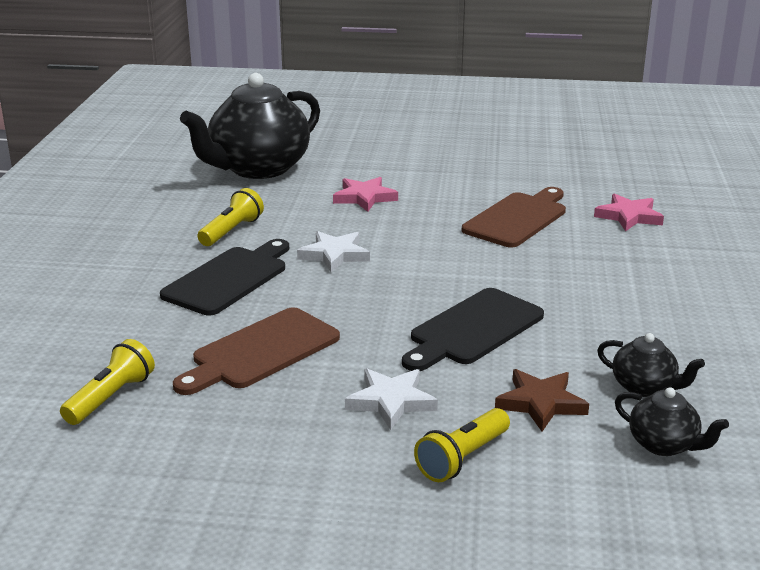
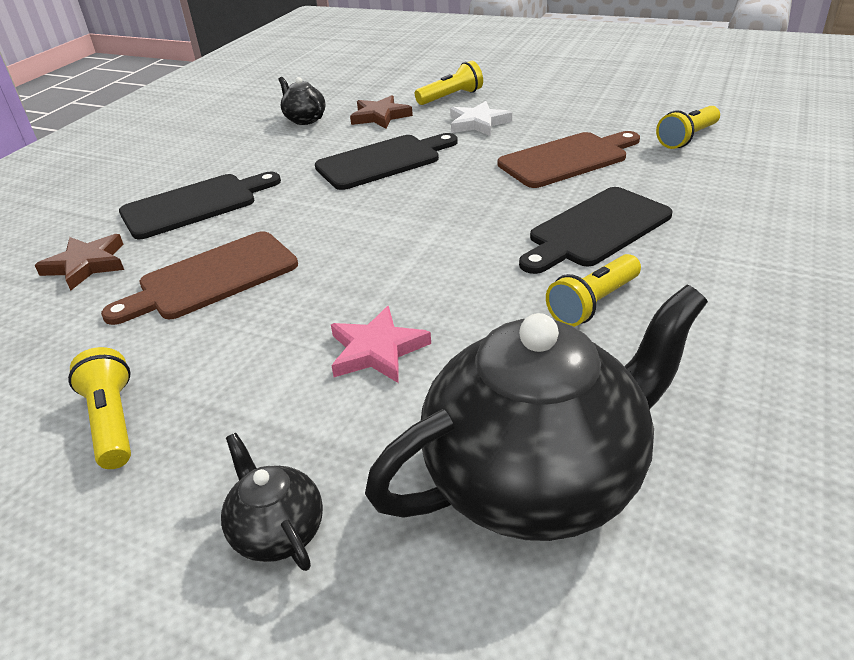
camera: 160 degrees left, 10 degrees up
white star [297,231,370,273] -> none
pink star [594,194,664,231] -> brown star [35,234,124,291]
black teapot [615,387,729,456] -> black teapot moved to [221,433,323,571]
none -> yellow flashlight [68,347,131,469]
none -> black cutting board [119,172,281,239]

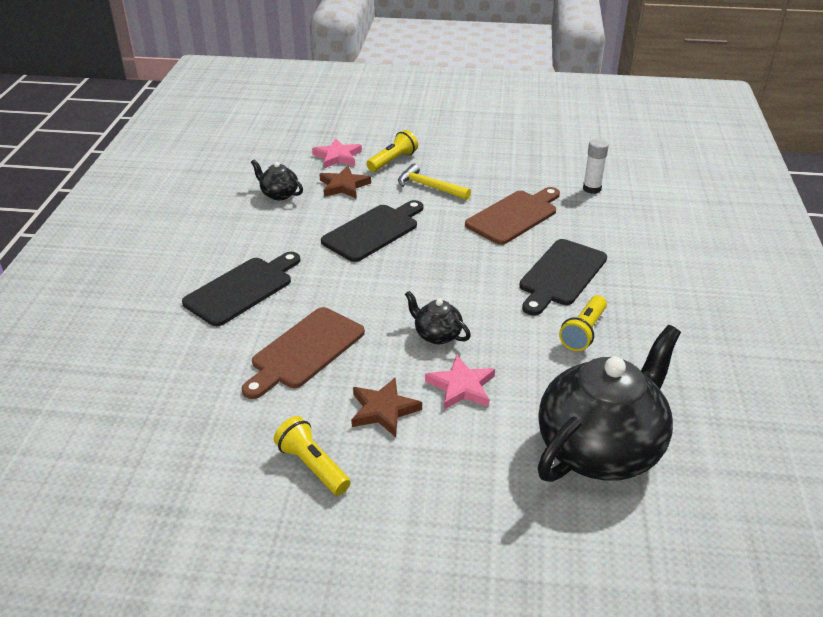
camera: 20 degrees left, 0 degrees up
brown star [35,234,124,291] -> brown star moved to [351,378,422,437]
black teapot [221,433,323,571] -> black teapot moved to [405,291,471,344]
white star [450,101,512,136] -> yellow hammer [398,164,471,200]
yellow flashlight [656,106,720,149] -> white glue stick [583,139,609,194]
none -> pink star [312,138,362,168]

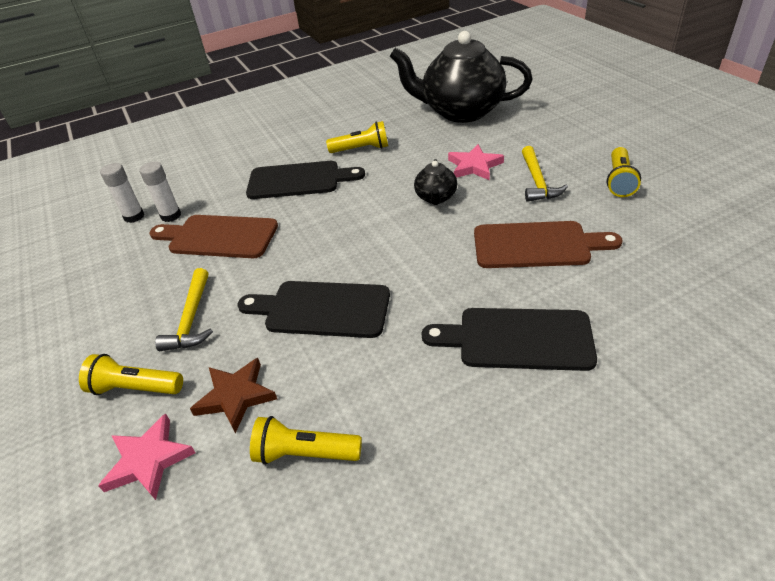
camera: 120 degrees left, 5 degrees up
black teapot [251,160,303,200] -> yellow flashlight [250,416,362,465]
brown star [351,378,422,437] -> yellow hammer [522,146,568,202]
none -> white glue stick [139,162,181,222]

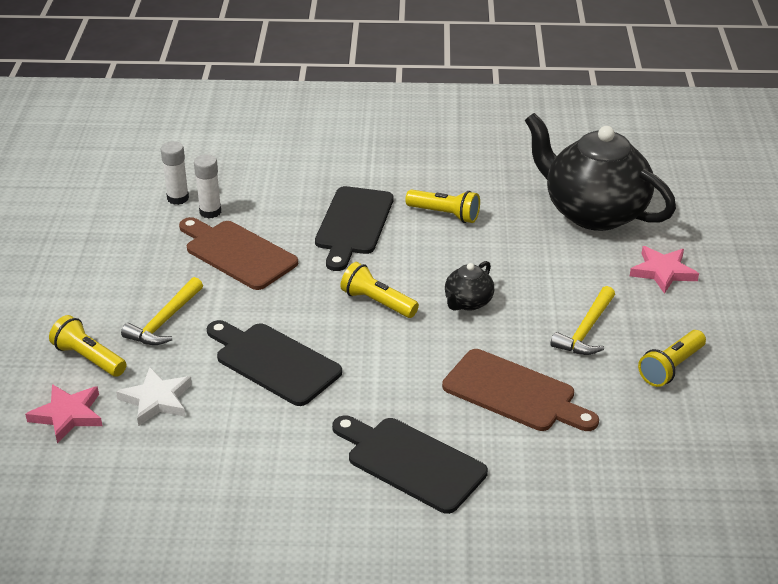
camera: 25 degrees right, 5 degrees down
brown star [190,358,277,433] -> white star [116,367,192,426]
black cutting board [246,161,365,199] -> black cutting board turned 75 degrees clockwise [315,186,394,271]
yellow flashlight [250,416,362,465] -> yellow flashlight moved to [340,262,419,318]
pink star [448,144,504,180] -> pink star moved to [630,246,699,294]

